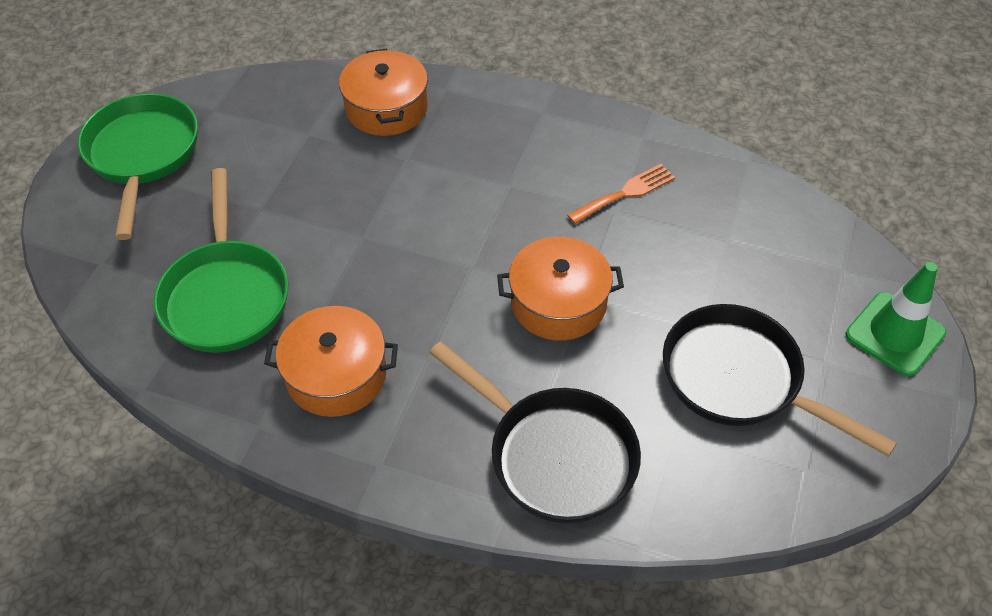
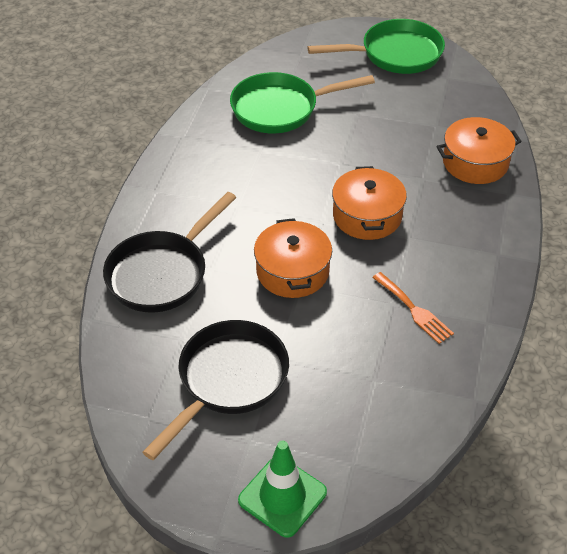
camera: 85 degrees right, 5 degrees down
orange pot [264,306,398,417] -> orange pot moved to [332,166,407,240]

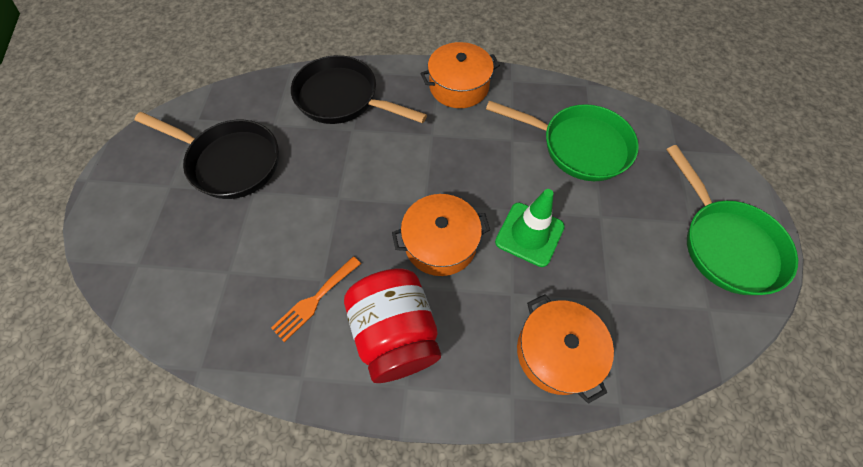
camera: 80 degrees right, 15 degrees up
green pan [230,72,375,133] -> green pan turned 135 degrees clockwise [486,101,639,181]
green traffic cone [238,440,327,538] -> green traffic cone moved to [495,189,565,267]
orange pot [254,218,332,298] -> orange pot moved to [421,42,500,108]
none -> red jar [344,268,441,383]

